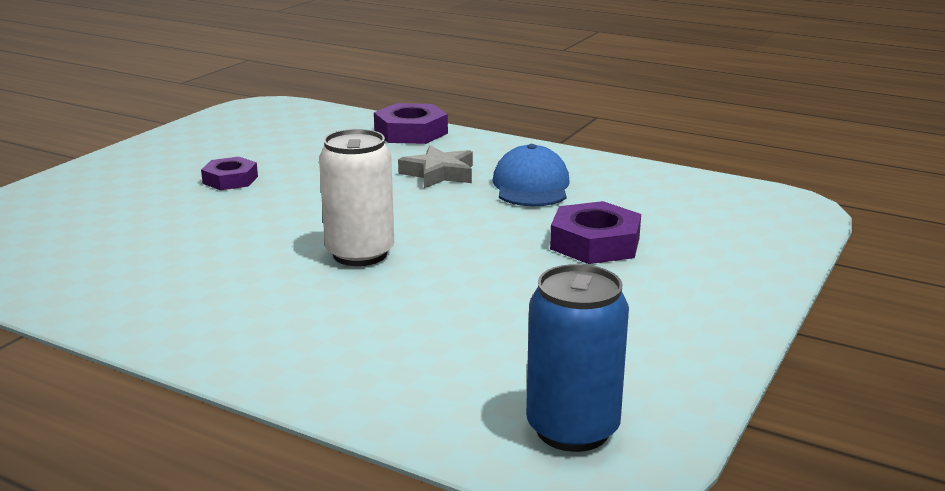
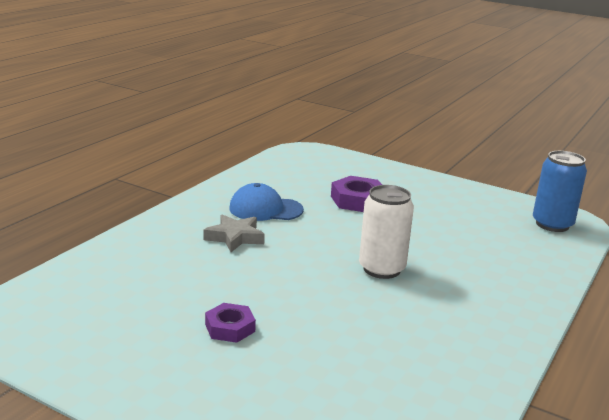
camera: 90 degrees left, 0 degrees up
purple nut [374,103,448,144] -> none

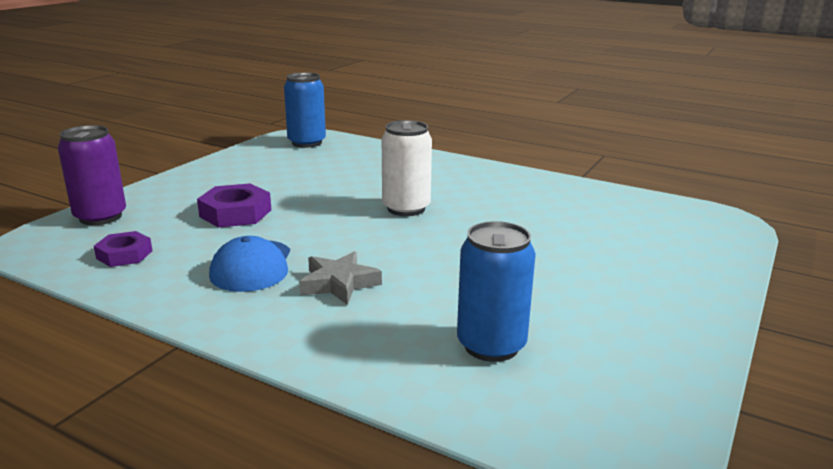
camera: 90 degrees left, 0 degrees up
purple nut [205,303,256,343] -> purple nut moved to [94,231,153,267]
none -> purple can [58,125,126,225]
none -> blue can [457,221,536,362]

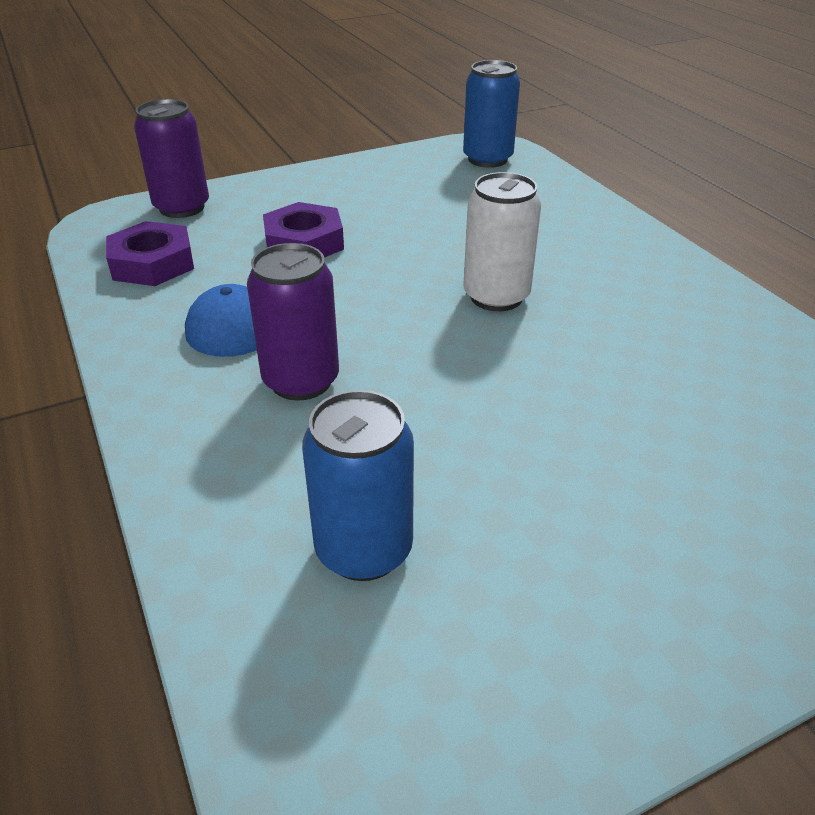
camera: 35 degrees right, 15 degrees up
purple nut [94,231,153,267] -> purple nut [106,221,194,286], size x1.52
grey star [299,251,382,305] -> purple can [247,243,339,401]

